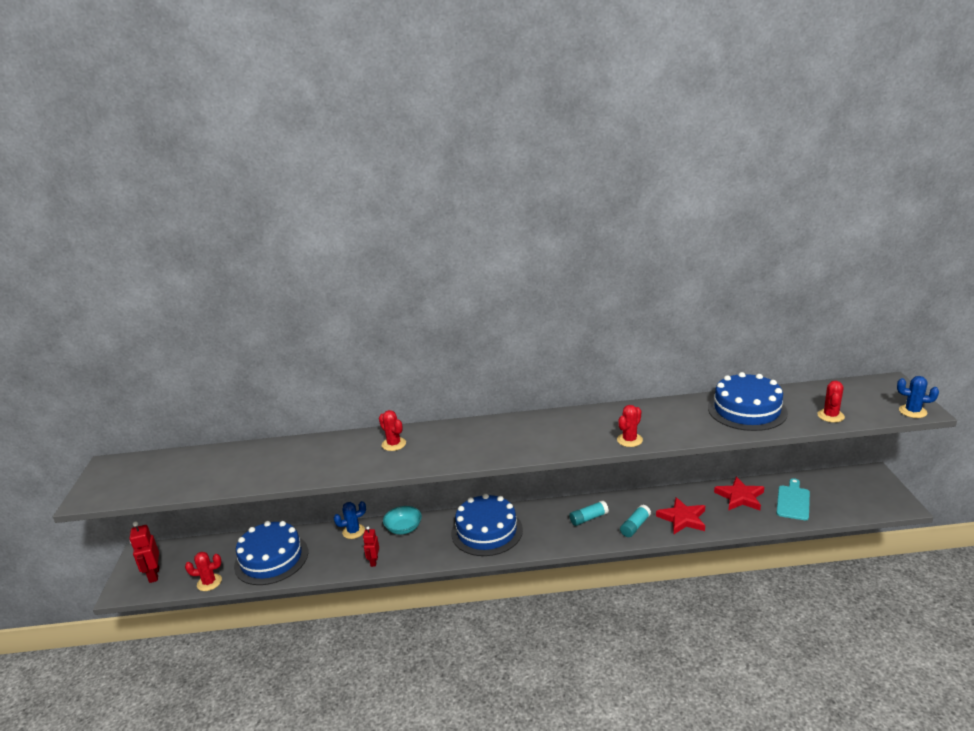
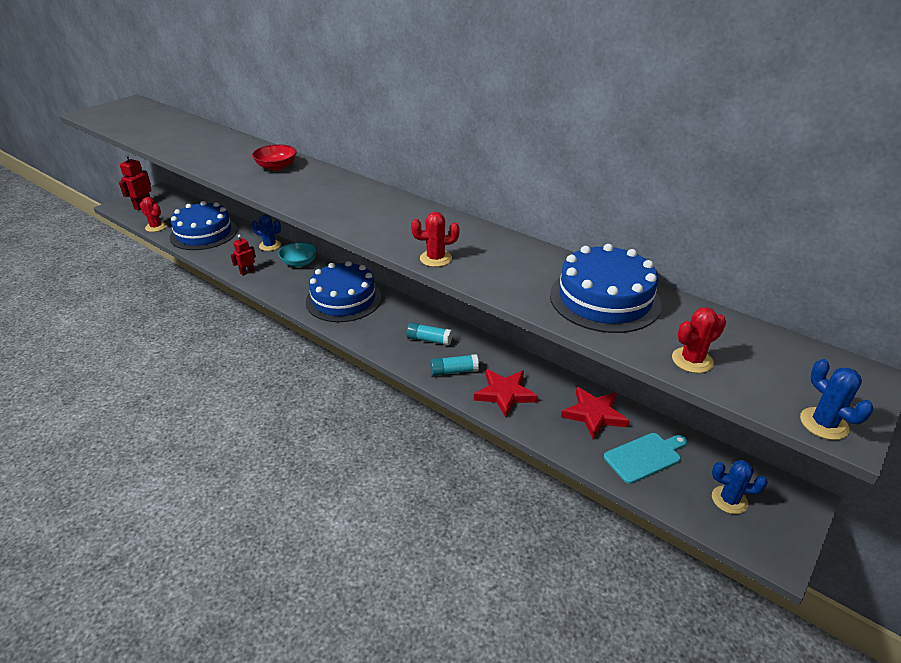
camera: 40 degrees right, 10 degrees up
red cactus [379,410,406,451] -> red bowl [252,144,297,171]
none -> blue cactus [712,460,768,514]

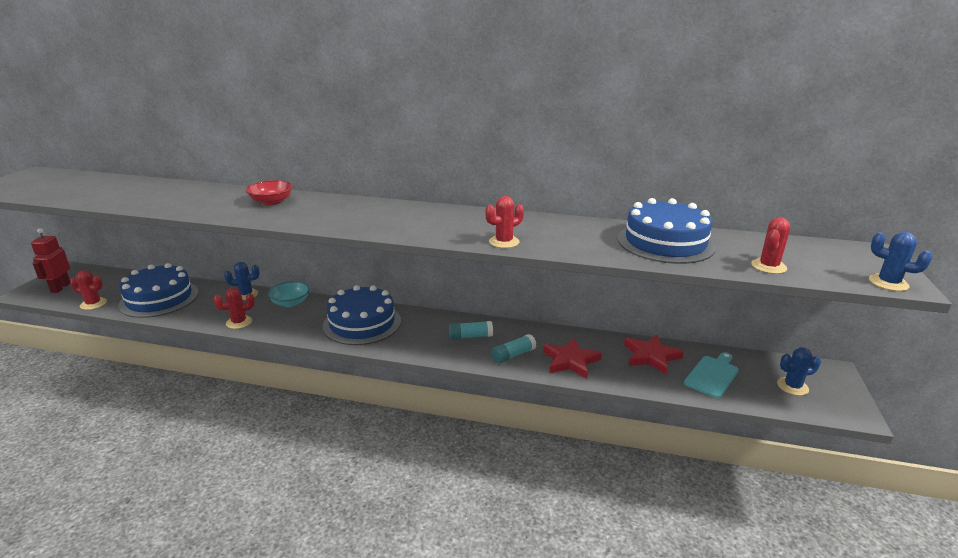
camera: 25 degrees left, 10 degrees down
red robot [231,235,256,276] -> red cactus [213,287,255,329]

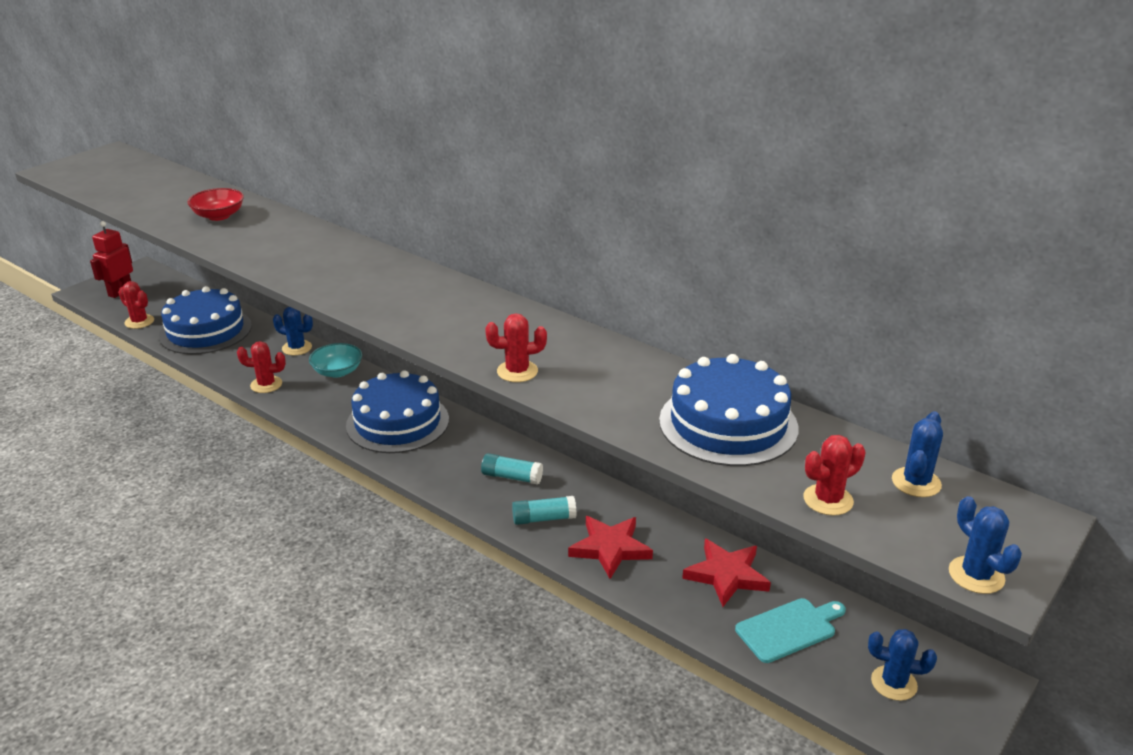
camera: 25 degrees right, 5 degrees up
red bowl [245,180,293,205] -> red bowl moved to [187,188,244,221]
none -> blue cactus [892,411,943,497]

